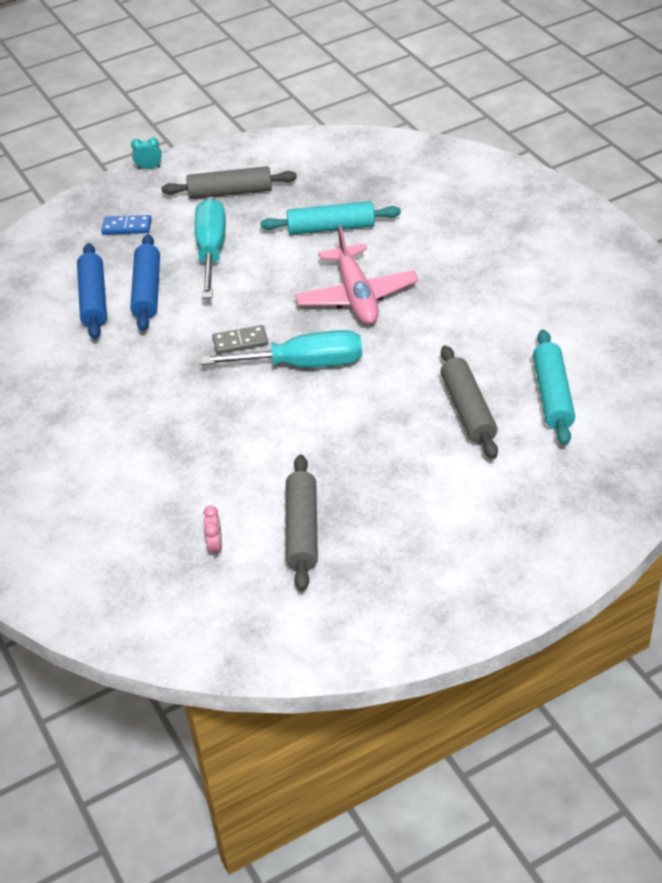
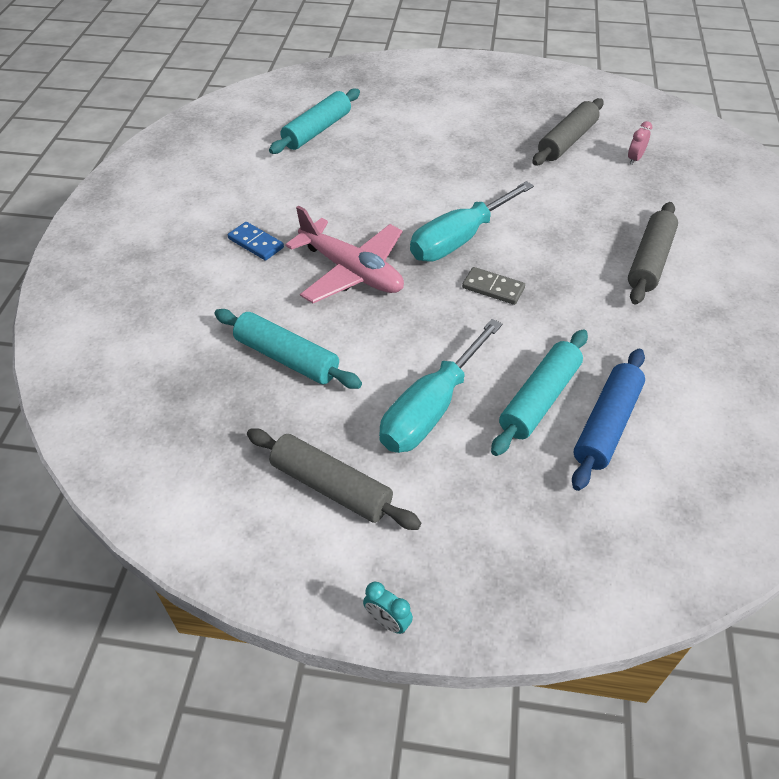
camera: 145 degrees left, 5 degrees up
blue domino [101,215,152,235] -> blue domino moved to [228,222,284,260]
blue rolling pin [130,234,160,331] -> turquoise rolling pin [491,329,588,456]
turquoise screwdriver [201,330,362,367] -> turquoise screwdriver turned 75 degrees counterclockwise [410,181,534,262]
pink plane [295,225,419,325] -> pink plane turned 105 degrees clockwise [285,205,404,303]
grey rolling pin [440,345,498,459] -> grey rolling pin moved to [628,202,678,305]

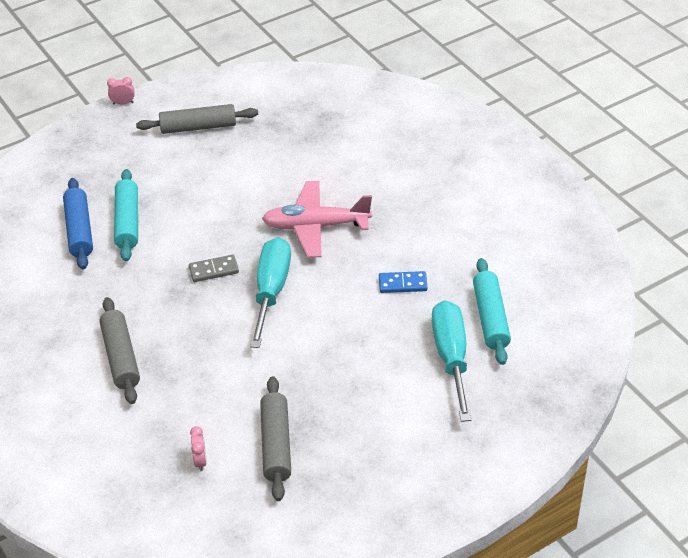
camera: 140 degrees right, 5 degrees down
turquoise rolling pin [214,309,362,389] -> none
blue domino [228,222,284,260] -> blue domino moved to [379,271,428,293]
turquoise clock [363,582,413,634] -> pink clock [107,77,135,105]
turquoise screwdriver [379,319,502,453] -> turquoise screwdriver moved to [432,300,471,422]

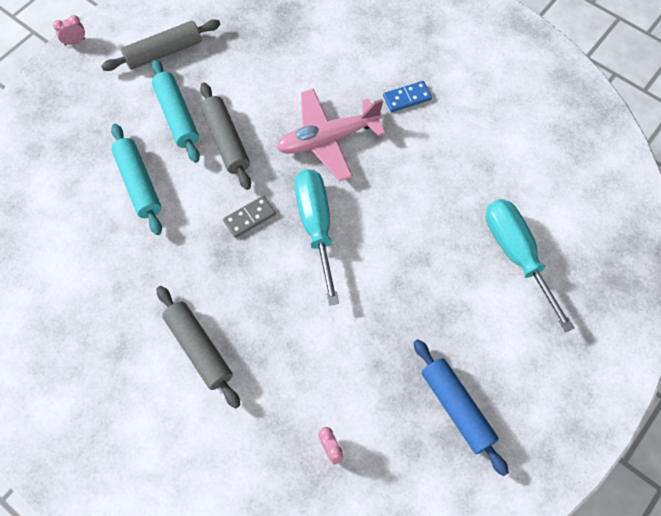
camera: 20 degrees left, 20 degrees up
blue rolling pin [63,178,93,270] -> blue rolling pin moved to [413,339,509,476]
grey rolling pin [260,376,291,501] -> grey rolling pin moved to [200,83,251,190]
blue domino [379,271,428,293] -> blue domino moved to [383,81,432,112]
turquoise rolling pin [473,258,511,365] -> turquoise rolling pin moved to [152,59,200,163]

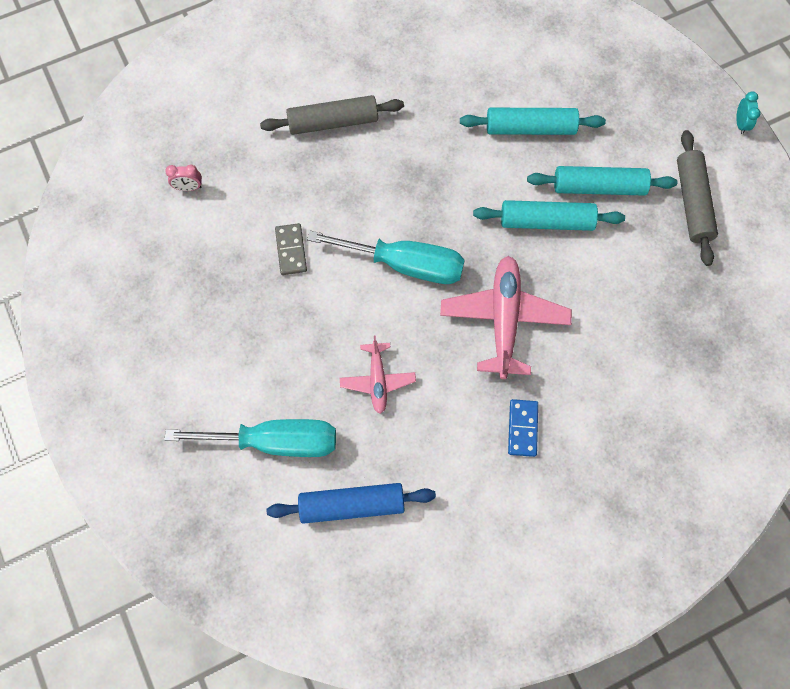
camera: 115 degrees right, 5 degrees up
pink clock [53,15,85,46] -> turquoise clock [736,91,761,134]
grey rolling pin [200,83,251,190] -> turquoise rolling pin [473,200,625,231]
grey domino [223,196,276,238] -> grey domino moved to [275,223,307,275]
blue rolling pin [413,339,509,476] -> blue rolling pin moved to [267,483,436,524]
none -> pink plane [340,335,416,414]

